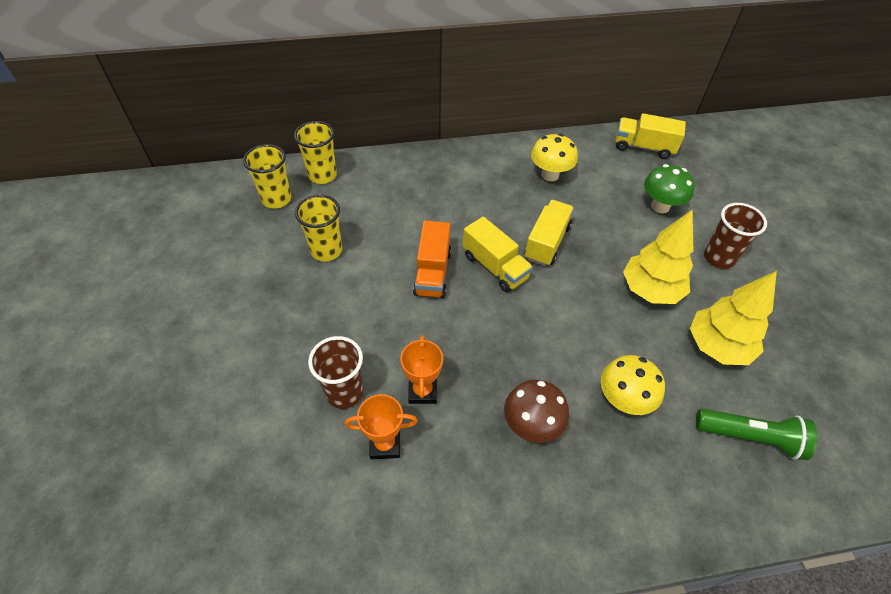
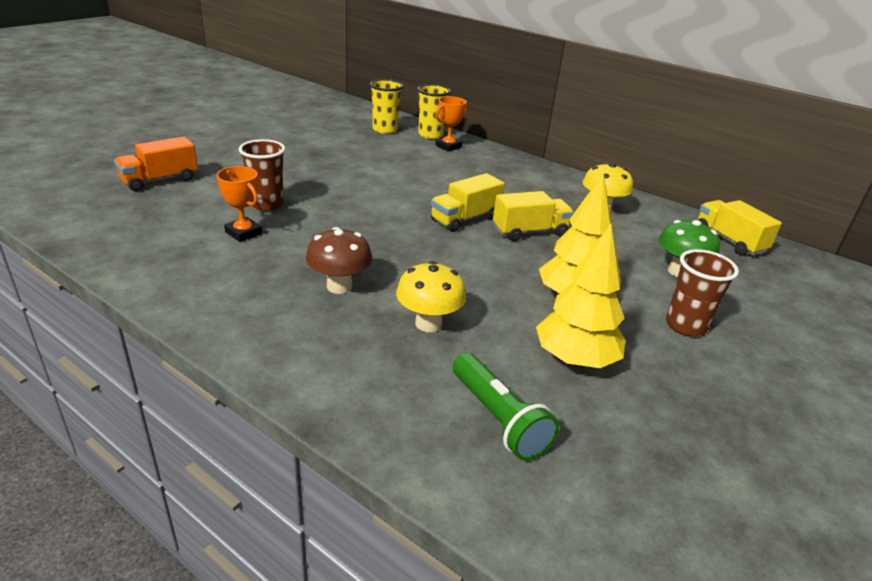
camera: 45 degrees right, 20 degrees down
yellow cup [295,195,342,261] -> none
orange trophy [400,335,443,404] -> orange trophy moved to [435,96,468,152]
orange truck [413,221,451,298] -> orange truck moved to [114,137,198,191]
yellow truck [463,216,533,292] -> yellow truck turned 45 degrees clockwise [431,173,505,232]

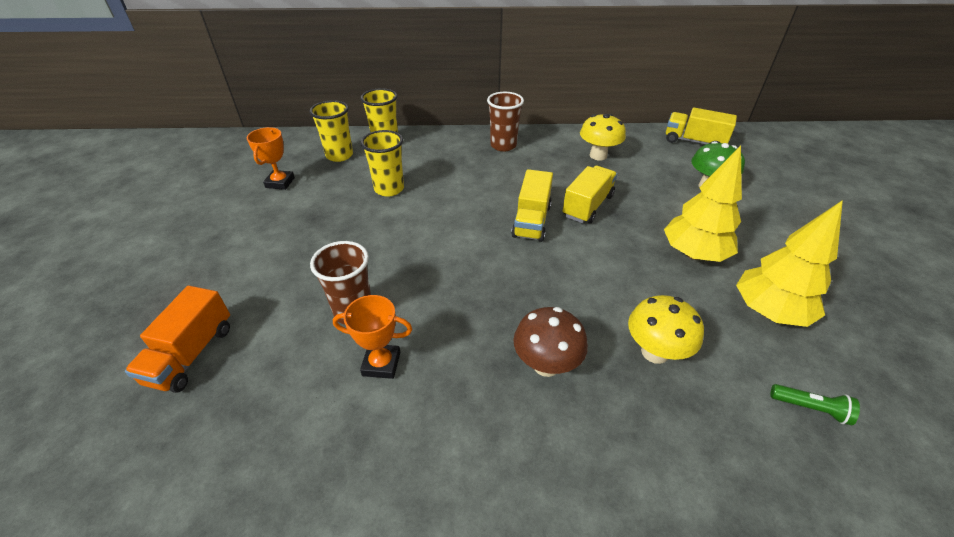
camera: 35 degrees left, 10 degrees up
orange trophy [435,96,468,152] -> orange trophy moved to [247,127,295,190]
green flashlight [453,353,559,461] -> green flashlight [771,384,860,425], size x0.57
brown cup [666,249,739,337] -> brown cup moved to [487,92,524,151]
none -> yellow cup [361,130,404,197]

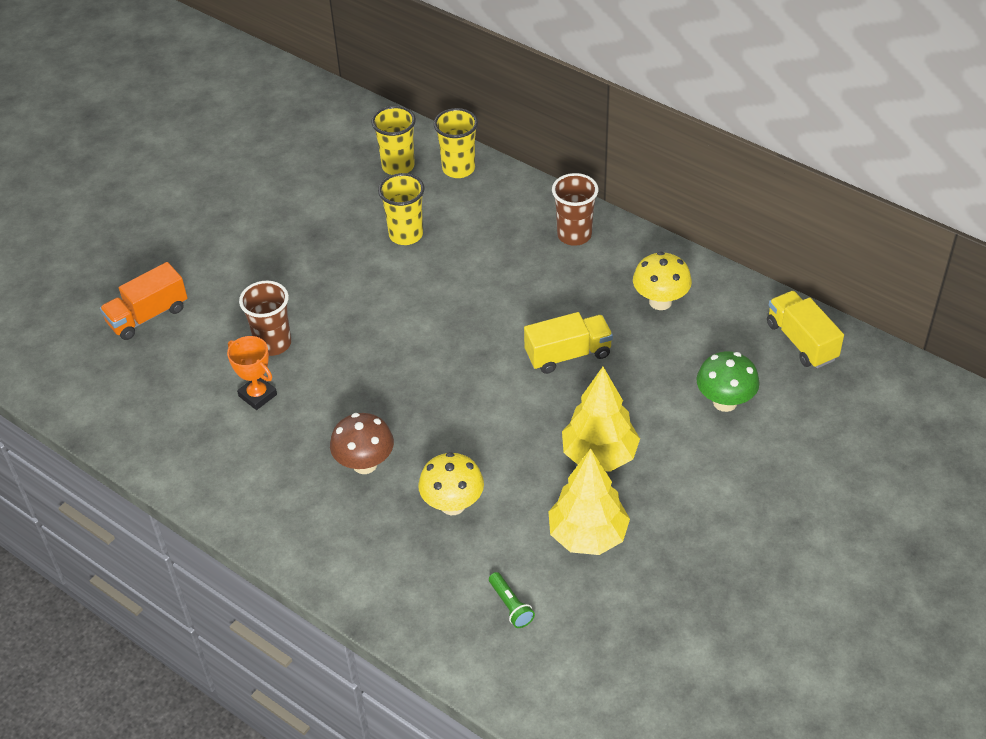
camera: 40 degrees right, 5 degrees up
orange trophy [247,127,295,190] -> none
yellow truck [511,169,553,242] -> none

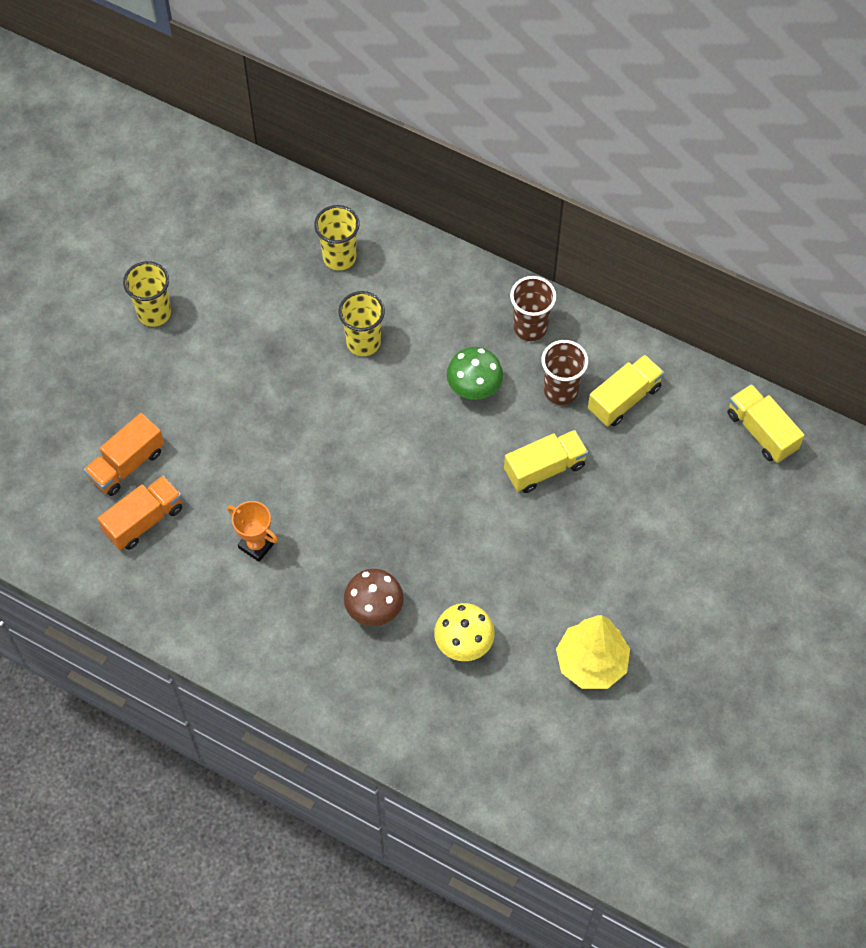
camera: 10 degrees left, 15 degrees up
brown cup [239,281,291,356] -> brown cup moved to [542,340,588,405]
yellow cup [434,108,478,178] -> yellow cup moved to [123,261,171,327]
green flashlight [489,572,535,628] -> none
yellow tree [562,367,640,472] -> none
yellow mushroom [633,252,692,310] -> yellow truck [588,355,664,426]
green mushroom [696,351,760,412] -> green mushroom moved to [447,347,503,400]
none -> orange truck [98,475,182,550]

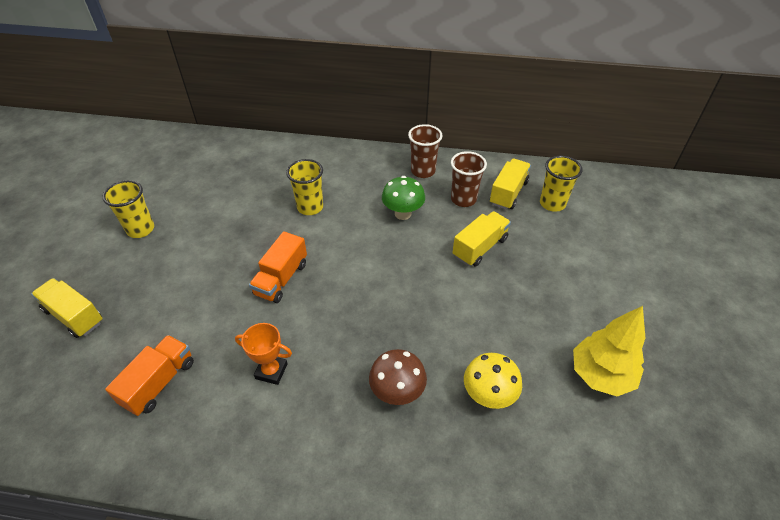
camera: 20 degrees left, 15 degrees down
orange truck [84,413,164,496] -> orange truck moved to [249,231,307,303]
yellow cup [314,205,360,270] -> yellow cup moved to [540,156,583,212]
yellow truck [728,384,804,463] -> yellow truck moved to [31,278,103,338]

